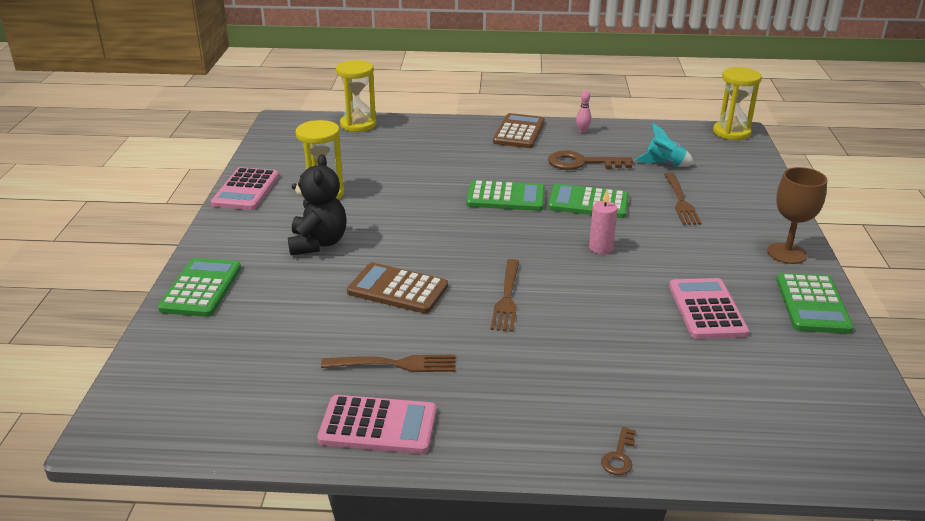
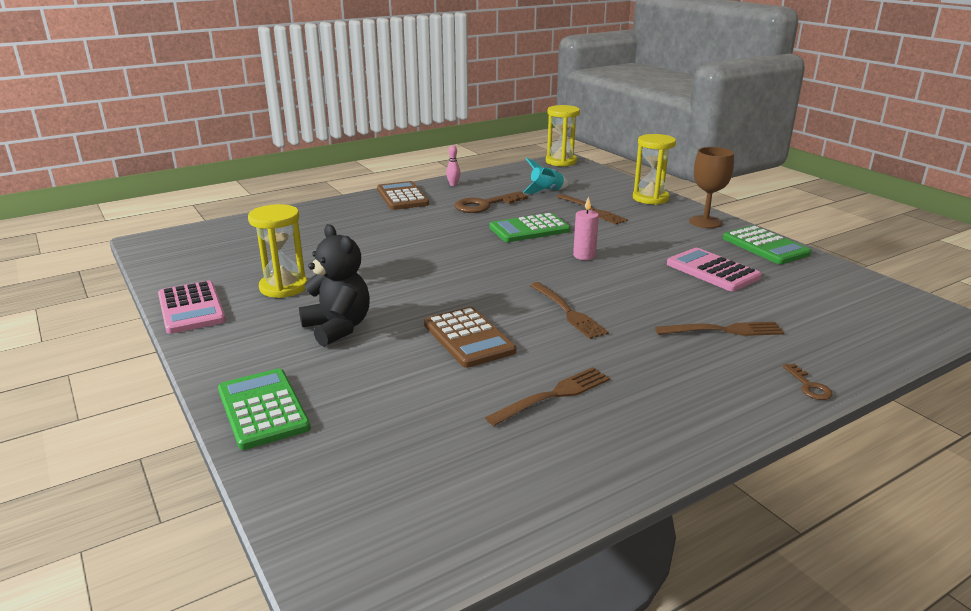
camera: 35 degrees left, 5 degrees down
pink calculator [317,395,436,454] -> none
yellow hourglass [336,60,377,132] -> yellow hourglass moved to [633,134,676,205]
brown calculator [347,263,448,314] -> brown calculator turned 105 degrees counterclockwise [424,307,516,368]
green calculator [466,180,545,211] -> none
none -> brown fork [655,322,784,336]

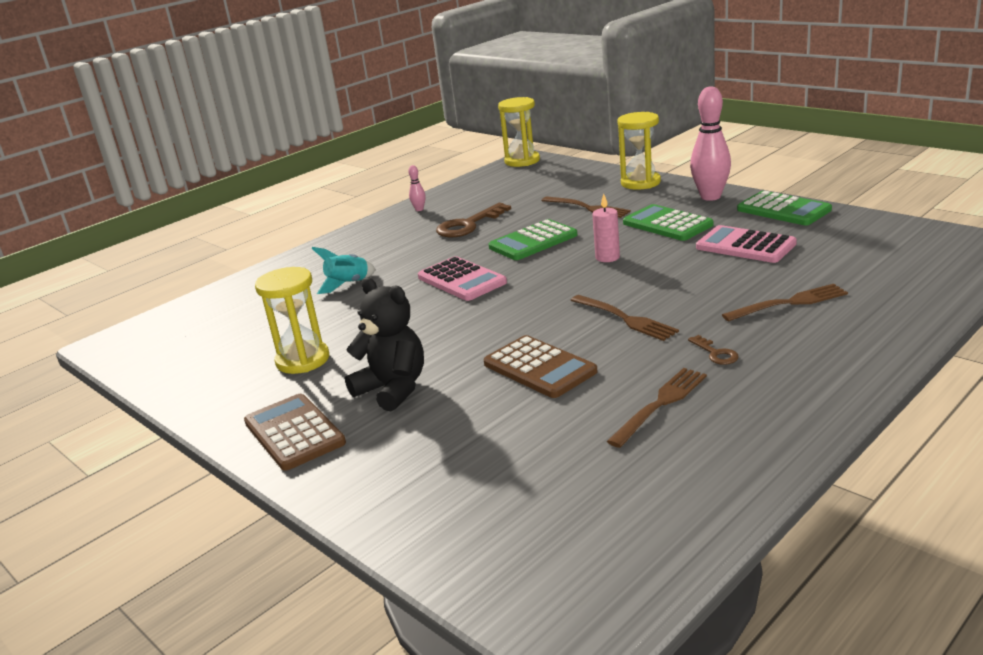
camera: 10 degrees left, 0 degrees up
pink calculator [158,281,226,334] -> pink calculator moved to [418,256,507,301]
green calculator [218,369,311,450] -> green calculator moved to [623,204,713,241]
brown calculator [377,181,429,210] -> brown calculator moved to [244,394,346,471]
turquoise rocket [523,158,568,194] -> turquoise rocket moved to [311,247,376,294]
brown goblet [689,147,734,228] -> pink bowling pin [690,86,731,201]
brown key [783,363,833,400] -> brown key moved to [688,335,739,365]

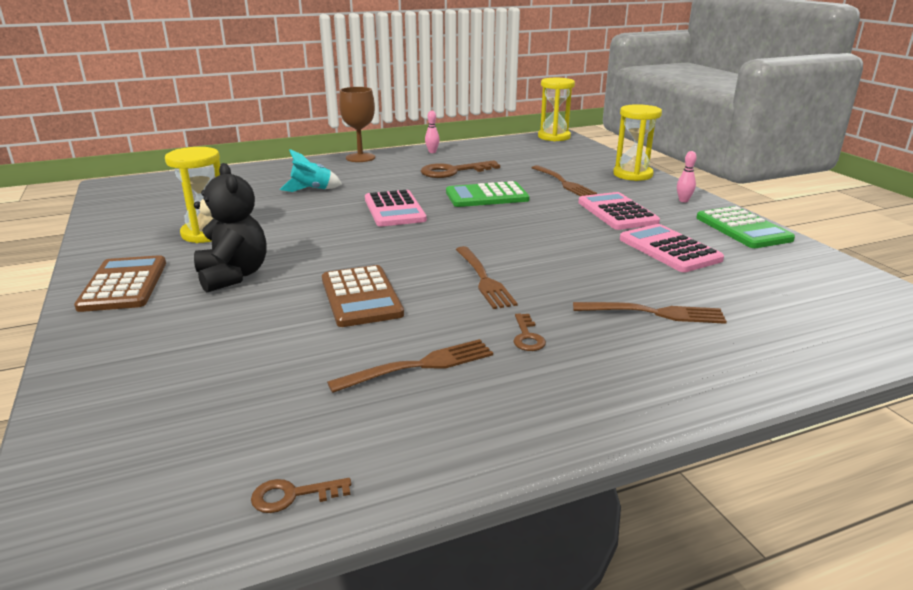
camera: 20 degrees right, 0 degrees up
pink candle [592,193,620,262] -> none
green calculator [623,204,713,241] -> pink calculator [578,192,660,230]
pink bowling pin [690,86,731,201] -> pink bowling pin [677,151,697,202], size x0.45
none -> brown key [251,478,351,513]
none -> brown goblet [339,87,375,162]

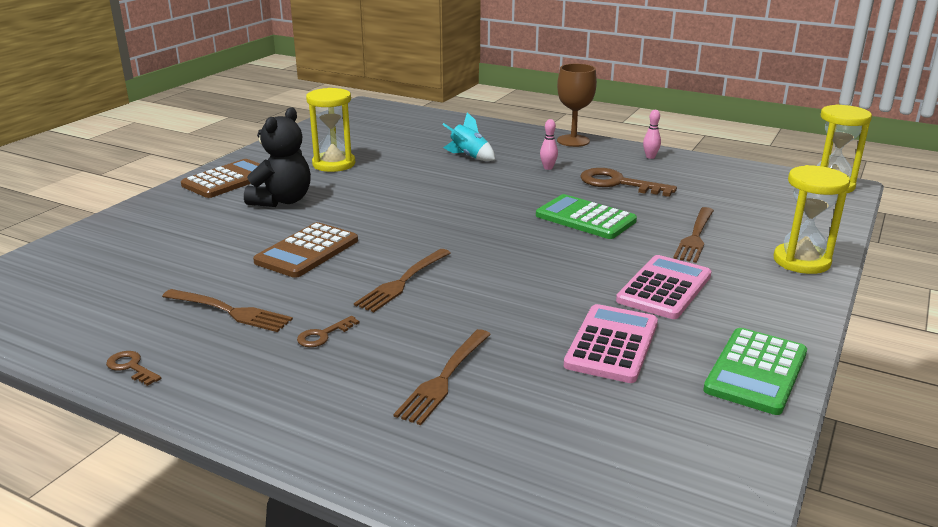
camera: 50 degrees right, 0 degrees up
brown key [251,478,351,513] -> brown key moved to [106,351,161,386]
pink calculator [365,190,427,227] -> none
brown fork [573,302,727,324] -> brown fork turned 60 degrees clockwise [394,329,491,425]
pink bowling pin [677,151,697,202] -> pink bowling pin moved to [540,119,558,170]

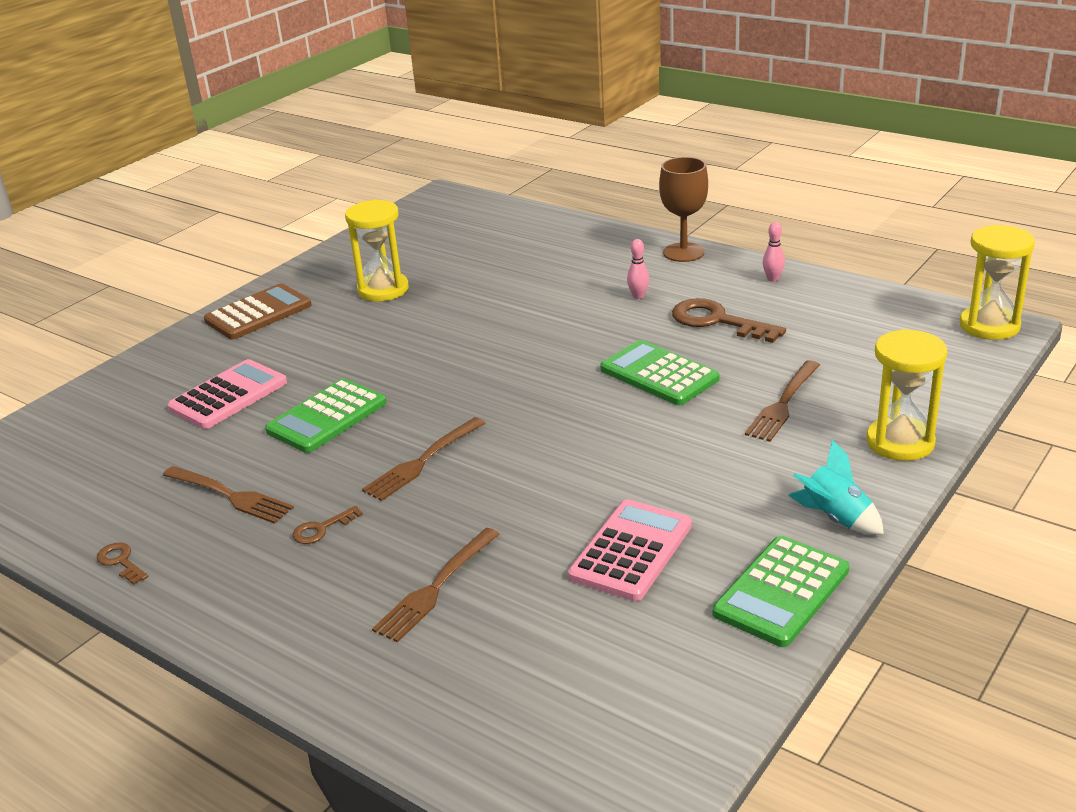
camera: 10 degrees right, 5 degrees up
black teddy bear [244,107,311,207] -> none
brown calculator [253,222,358,278] -> green calculator [265,379,386,453]
turquoise rocket [442,112,495,161] -> turquoise rocket moved to [788,439,884,535]
pink calculator [616,255,712,319] -> pink calculator moved to [167,359,287,429]

